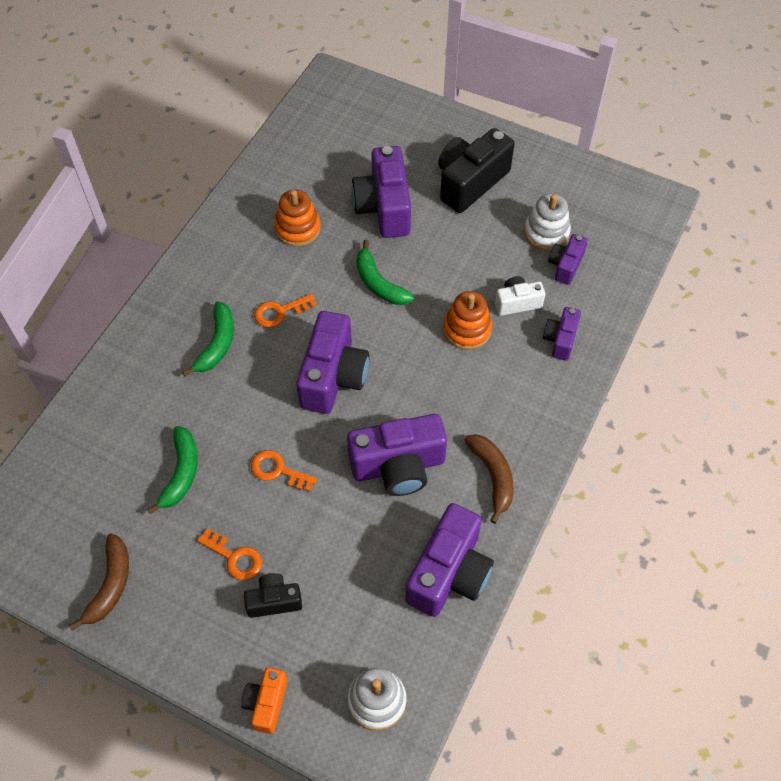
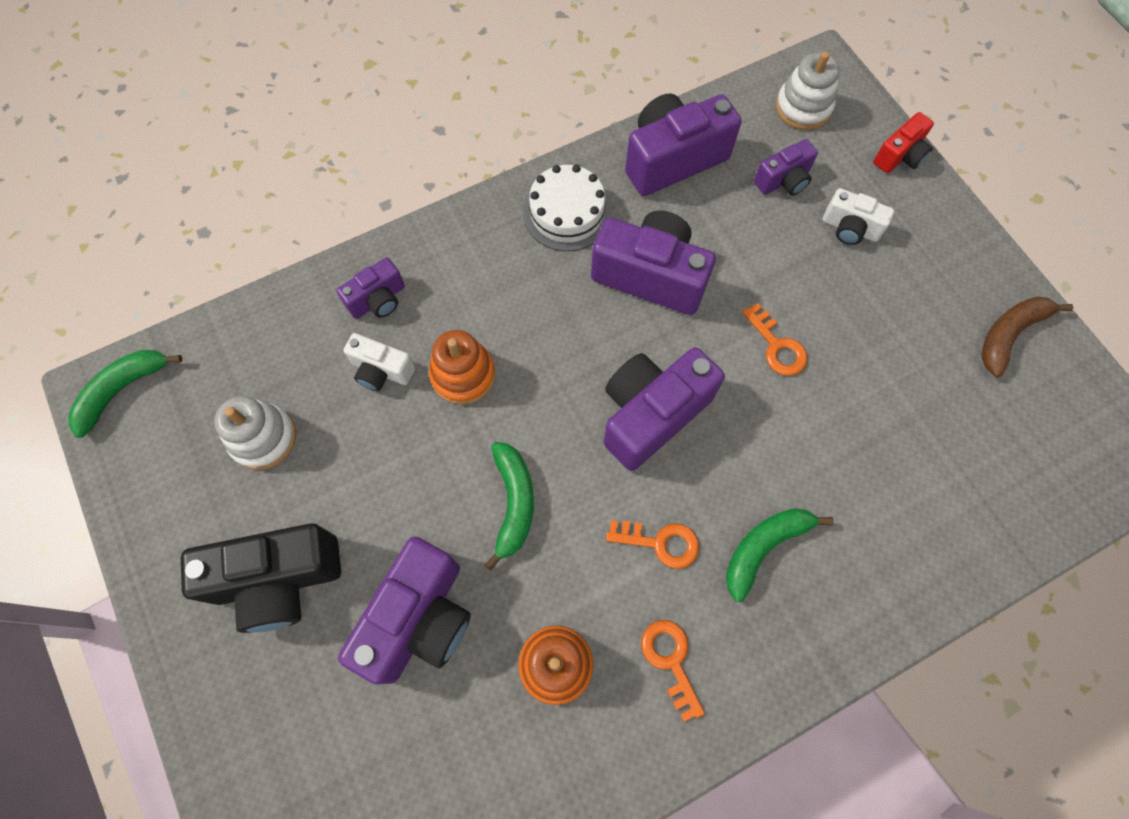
camera: 145 degrees left, 10 degrees up
green banana [147,426,198,515] -> green banana moved to [68,350,182,438]
orange key [197,528,262,580] -> orange key moved to [641,620,705,722]
orange camera [241,668,288,734] -> red camera [873,112,934,173]
black camera [244,573,302,618] -> white camera [823,188,894,245]
brown banana [465,434,514,524] -> white cake [523,165,612,251]
purple camera [548,234,588,285] -> purple camera moved to [754,139,818,196]

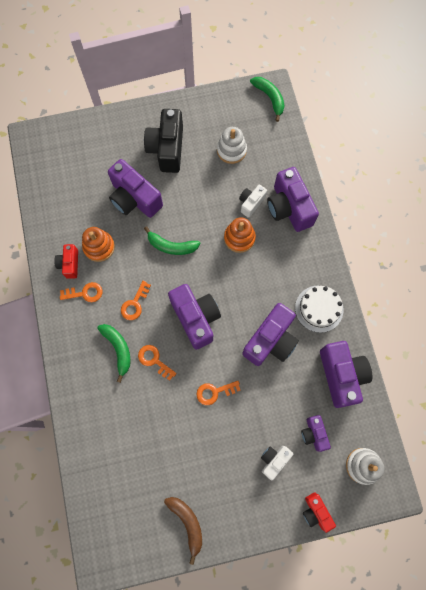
camera: 105 degrees right, 5 degrees up
purple camera [337,258,405,319] -> purple camera [267,167,319,232], size x1.85
none -> red camera [54,244,78,279]
none -> orange key [138,345,177,381]

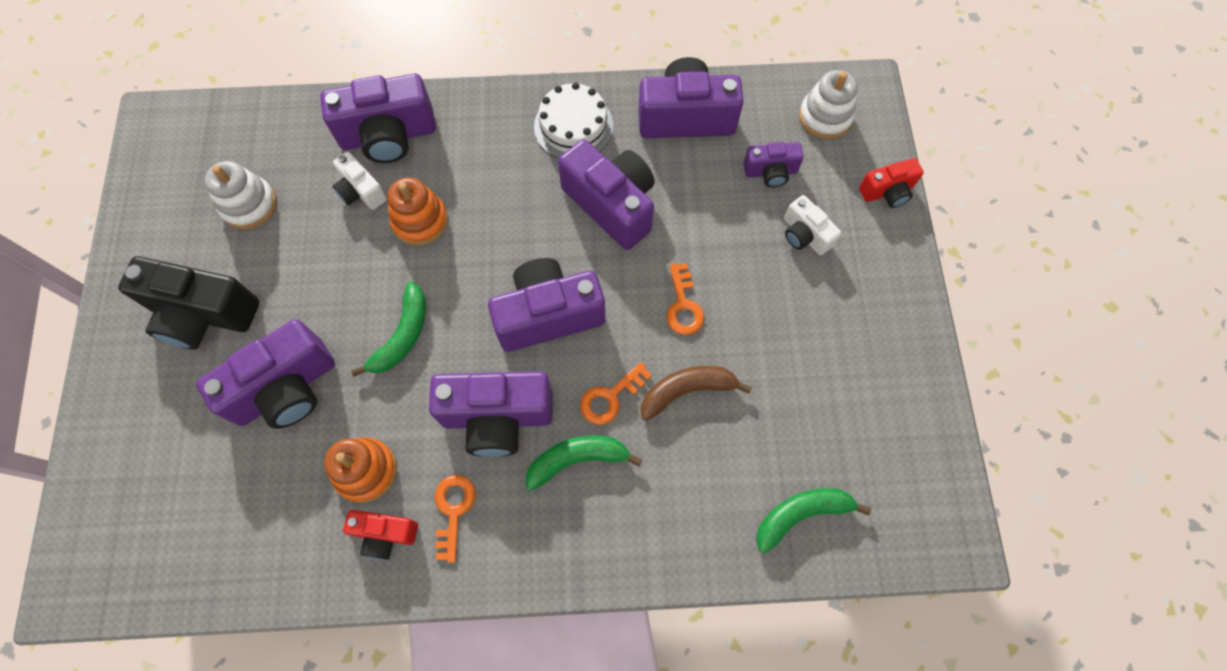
camera: 80 degrees left, 5 degrees down
orange key [121,281,151,320] -> purple camera [429,371,553,457]
brown banana [164,497,202,565] -> brown banana moved to [641,366,752,421]
green banana [250,77,284,122] -> green banana moved to [756,488,871,554]

